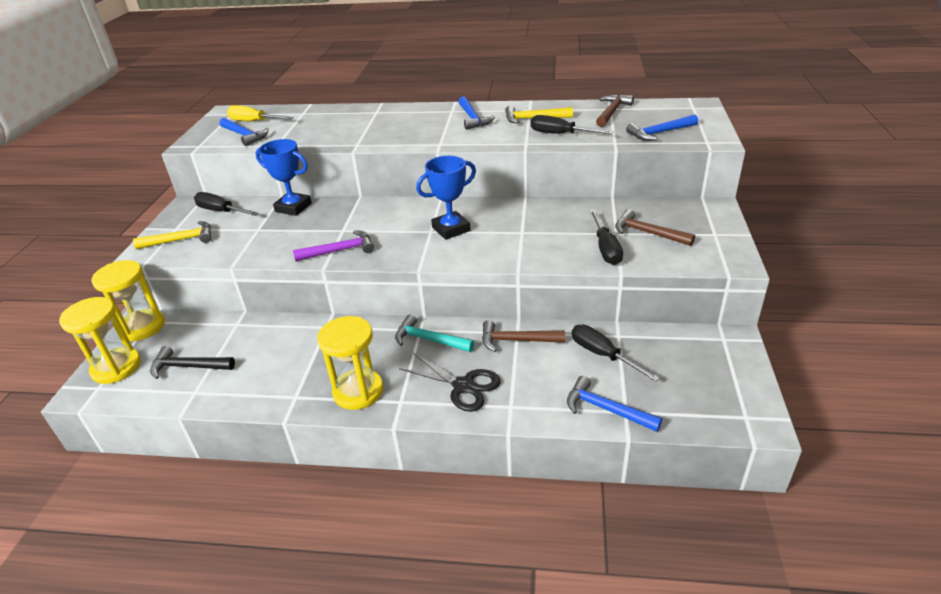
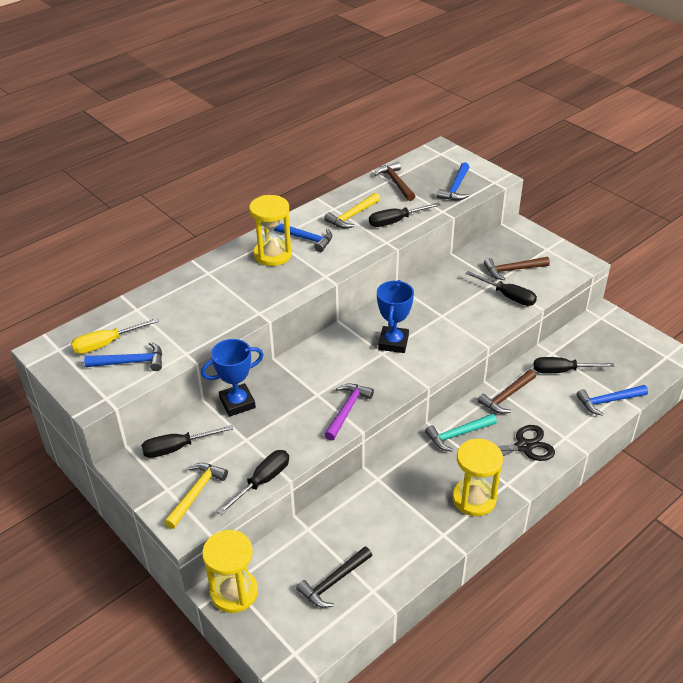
camera: 50 degrees left, 5 degrees up
yellow hourglass [59,297,141,384] -> yellow hourglass moved to [249,195,292,266]
none -> black screwdriver [217,450,289,515]

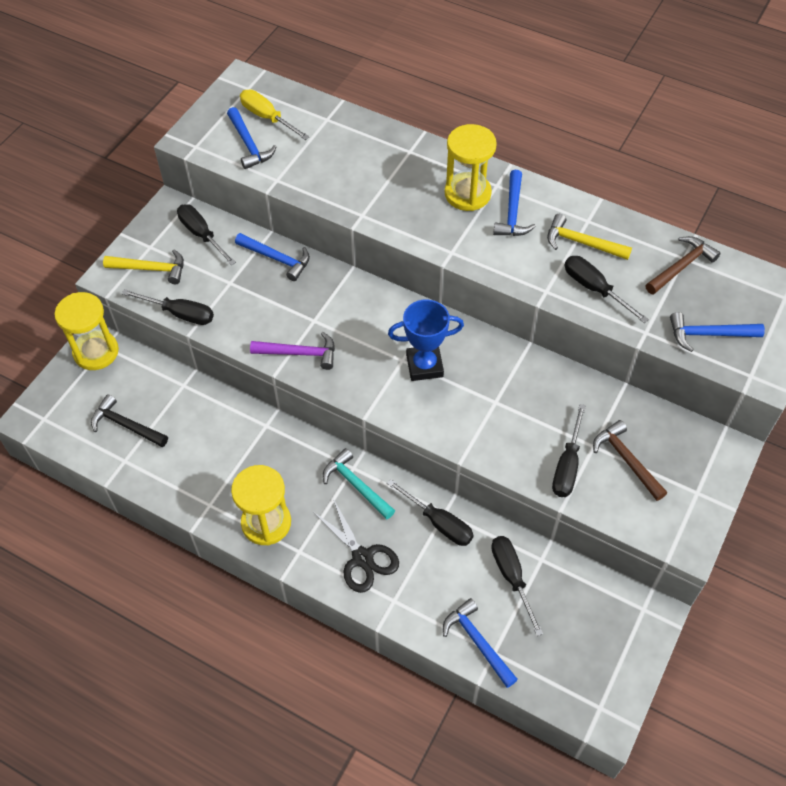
camera: 70 degrees right, 15 degrees up
blue trophy [201,339,264,417] -> blue hammer [235,233,310,281]
brown hammer [477,370,536,414] -> black screwdriver [387,479,474,546]

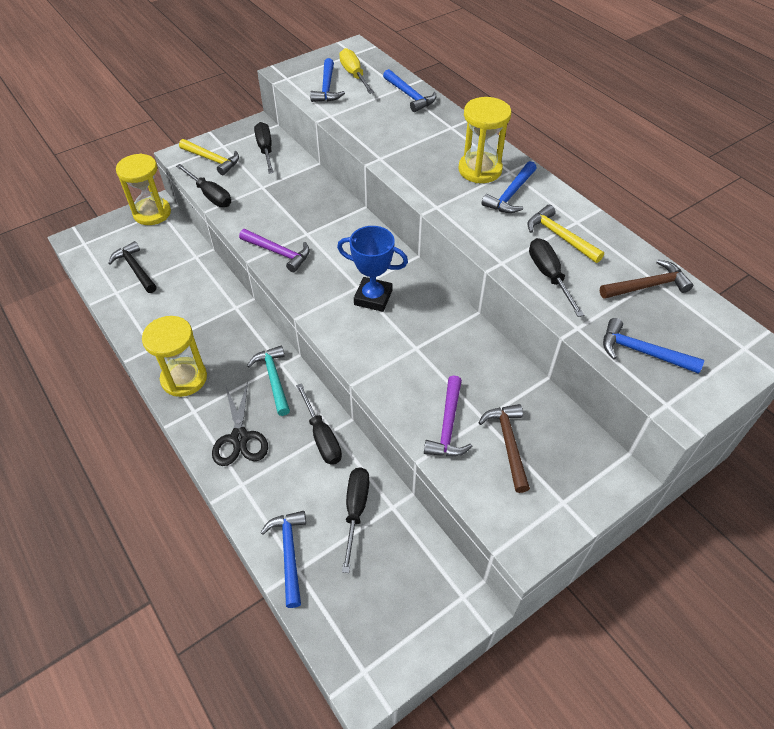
camera: 25 degrees right, 5 degrees down
blue hammer [235,233,310,281] -> blue hammer moved to [383,69,436,112]
black screwdriver [552,404,586,497] -> purple hammer [424,375,473,456]

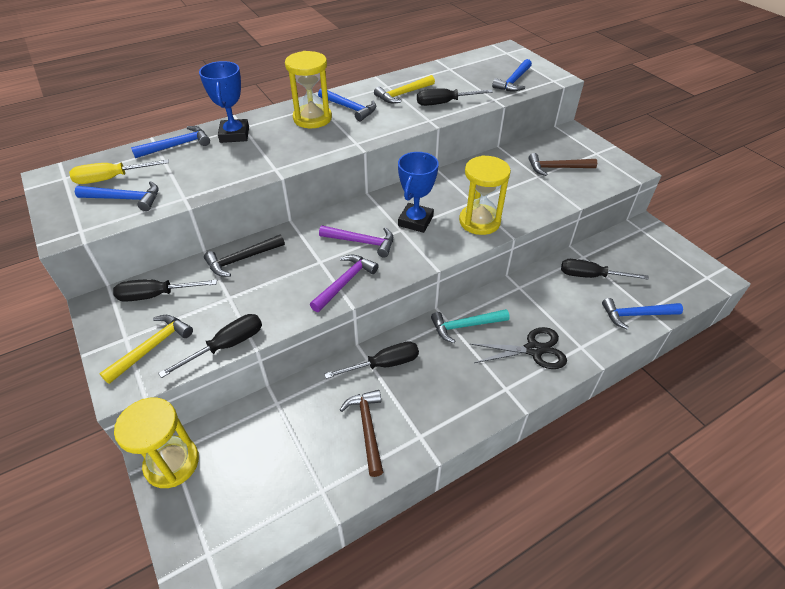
camera: 85 degrees left, 5 degrees down
black hammer [108,241,157,293] -> black hammer moved to [204,234,285,277]
yellow hourglass [142,316,207,397] -> yellow hourglass moved to [459,155,511,235]
black screwdriver [296,383,342,465] -> black screwdriver moved to [324,341,419,379]
purple hammer [424,375,473,456] -> purple hammer moved to [319,225,393,257]
brown hammer [600,260,693,299] -> brown hammer moved to [340,390,383,477]
none -> blue trophy [199,61,249,143]

